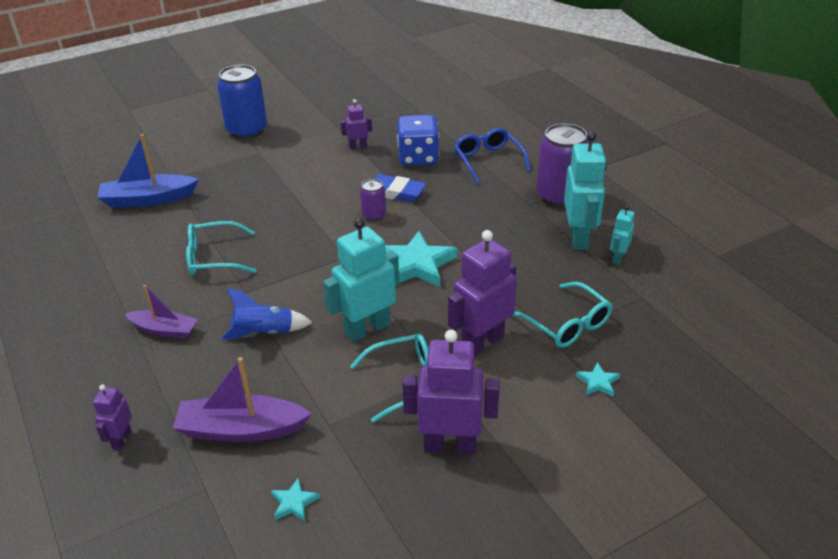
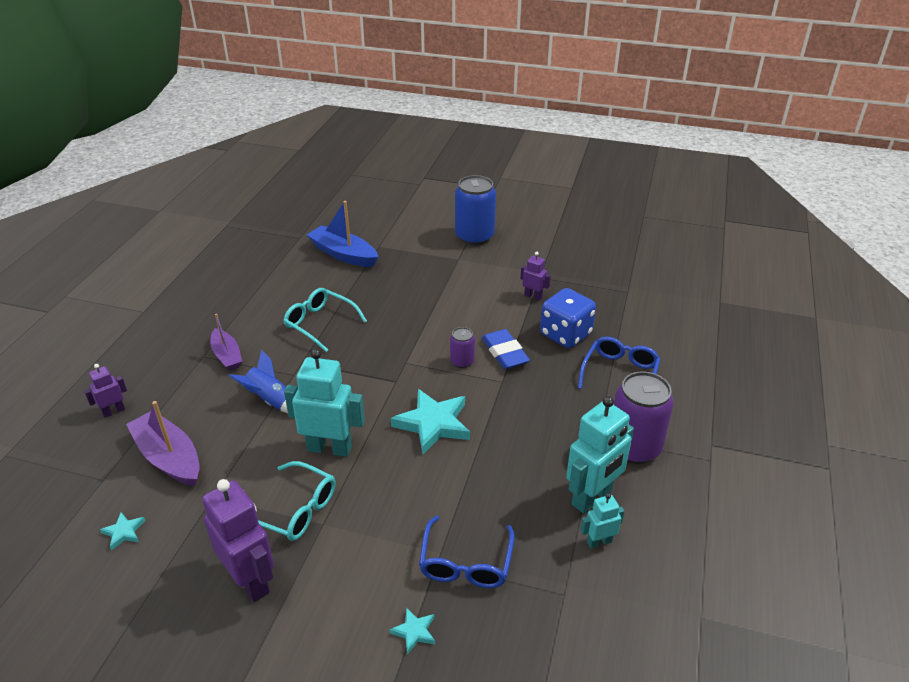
camera: 45 degrees right, 0 degrees up
purple robot [448,230,517,356] -> none
turquoise glasses [512,282,613,348] -> blue glasses [419,515,515,588]

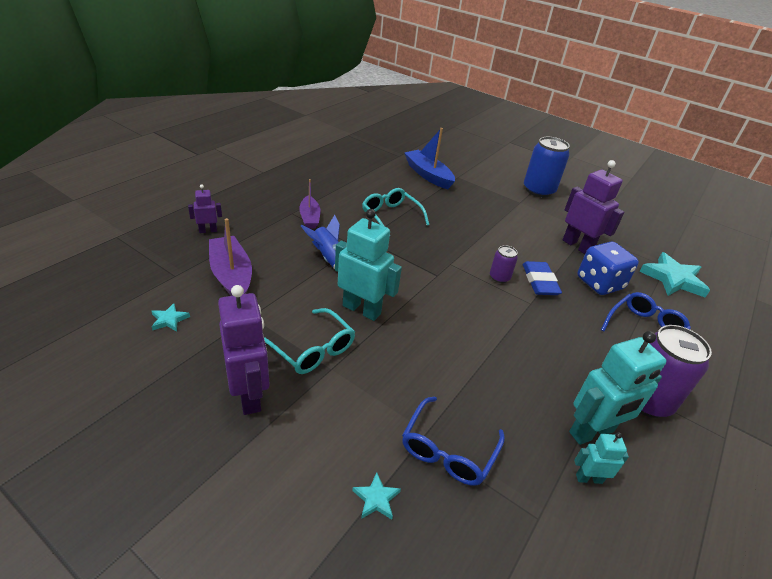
camera: 15 degrees right, 0 degrees up
turquoise star [391,389,470,454] -> turquoise star moved to [639,252,710,298]
purple robot [520,252,551,301] -> purple robot [563,160,624,254], size x1.95

